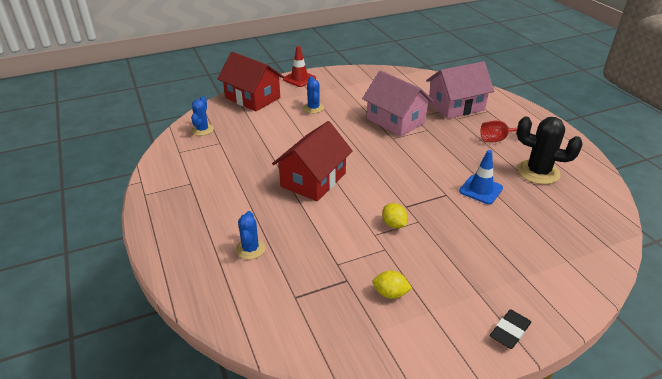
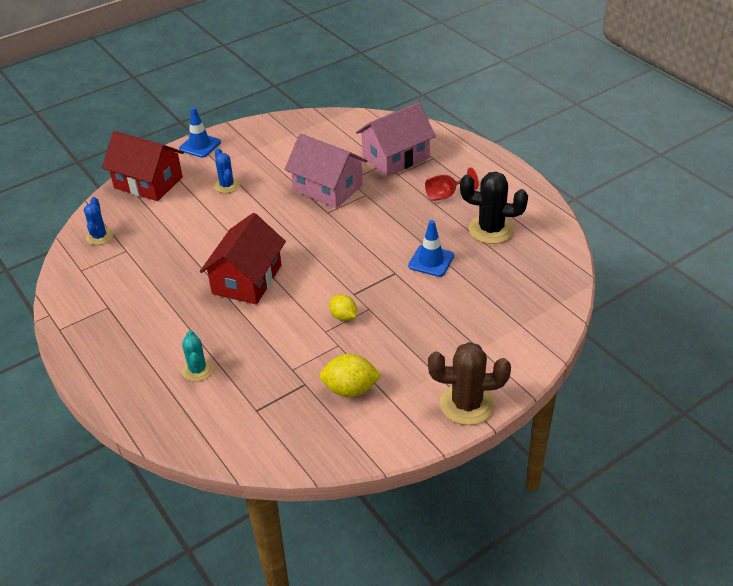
camera: 10 degrees left, 5 degrees up
blue cactus [236,211,265,260] -> turquoise cactus [182,331,213,382]
red traffic cone [283,46,316,87] -> blue traffic cone [179,107,221,158]
yellow lemon [372,270,412,299] -> yellow lemon [319,354,382,397], size x1.55
black eraser [490,309,531,349] -> brown cactus [428,342,511,425]

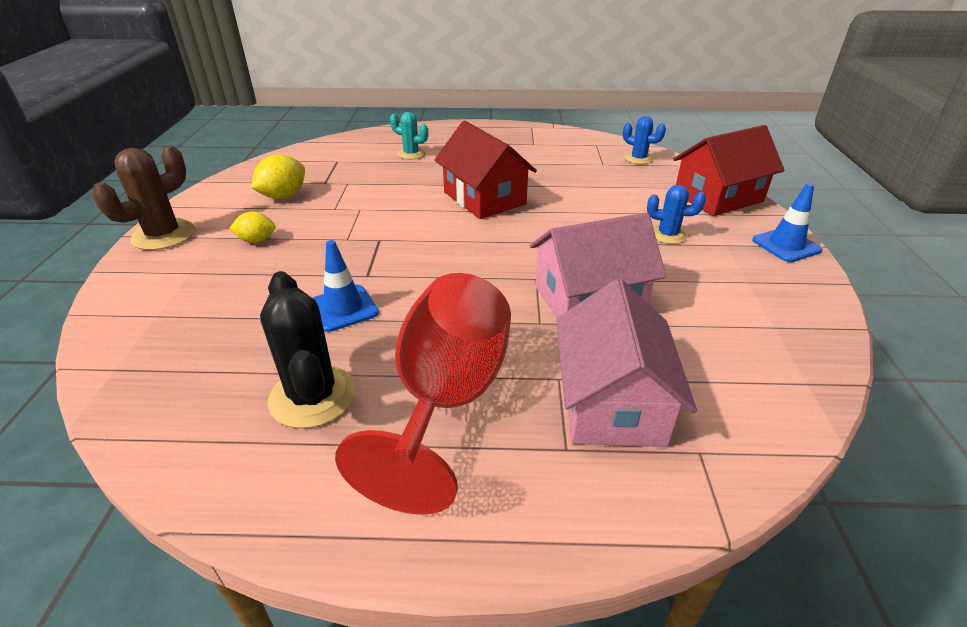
camera: 125 degrees right, 5 degrees down
yellow lemon [329,294,357,321] -> yellow lemon moved to [229,212,276,243]
red goblet [425,167,479,201] -> red goblet [335,273,511,515], size x2.21
black cactus [460,172,528,244] -> black cactus turned 75 degrees counterclockwise [260,271,356,428]

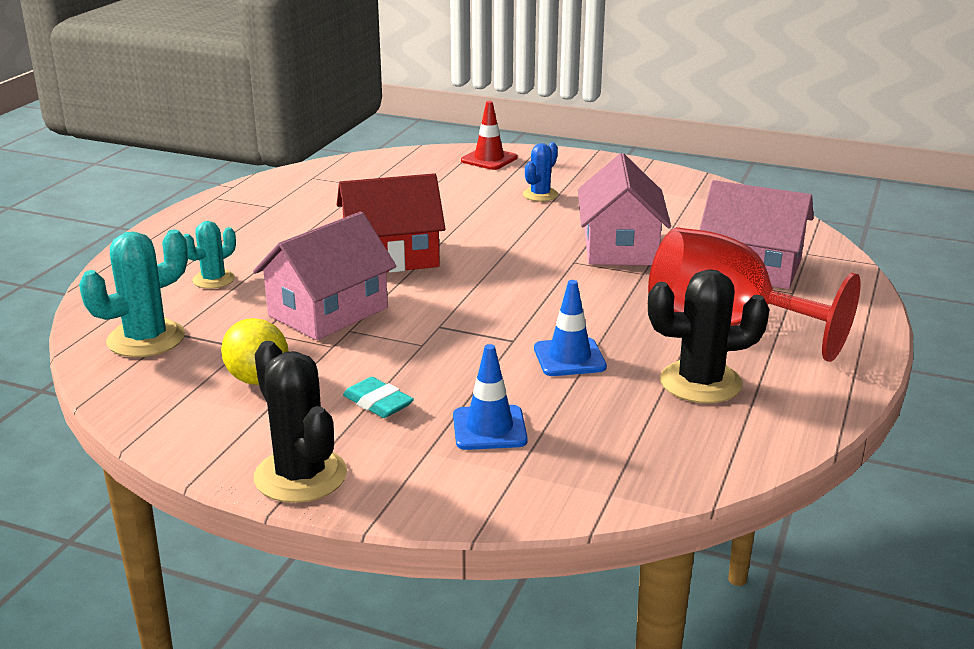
camera: 70 degrees left, 10 degrees down
brown cactus [92,145,195,250] -> black cactus [254,341,347,503]
yellow lemon [229,212,276,243] -> turquoise eraser [343,377,414,418]
blue cactus [623,116,666,165] -> none
red house [673,125,785,216] -> red traffic cone [461,101,518,170]
blue traffic cone [752,183,822,262] -> blue traffic cone moved to [453,344,528,450]
none -> turquoise cactus [79,229,188,357]
none -> pink house [253,212,397,340]

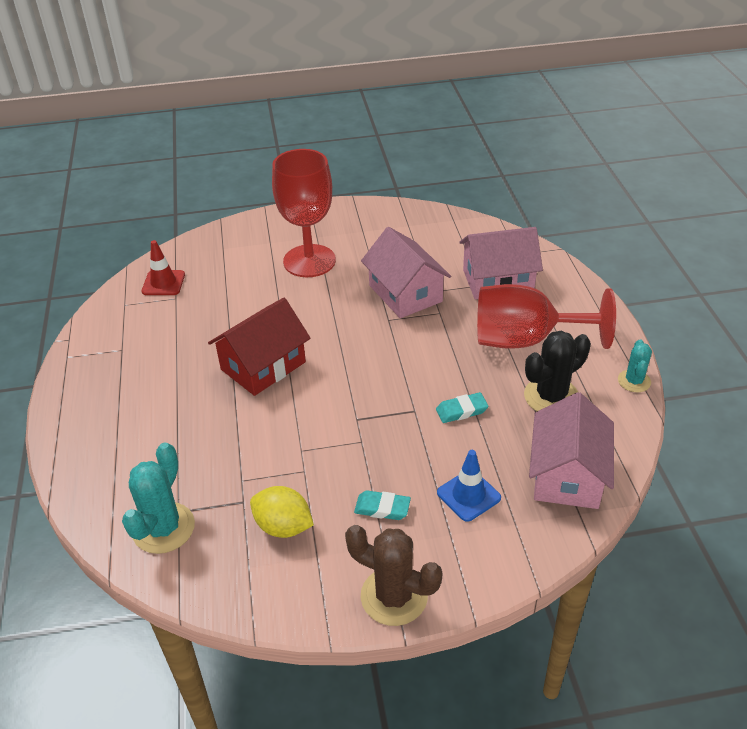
camera: 30 degrees left, 15 degrees up
turquoise cactus [183,221,236,289] -> turquoise cactus moved to [618,340,652,392]
pink house [253,212,397,340] -> pink house moved to [529,392,614,509]
black cactus [254,341,347,503] -> brown cactus [345,525,443,626]
red traffic cone [461,101,518,170] -> red traffic cone moved to [141,240,185,295]
blue cactus [523,142,558,201] -> red goblet [272,149,336,277]
blue traffic cone [534,280,607,376] -> turquoise eraser [436,392,488,423]

